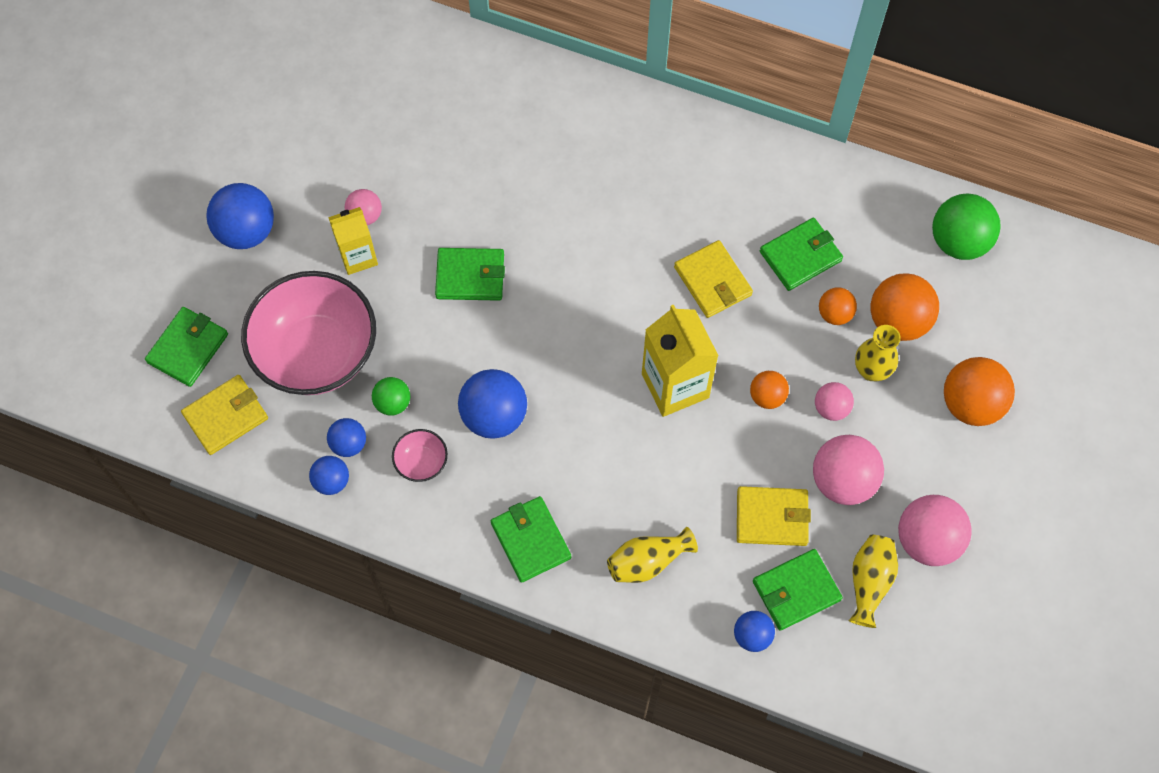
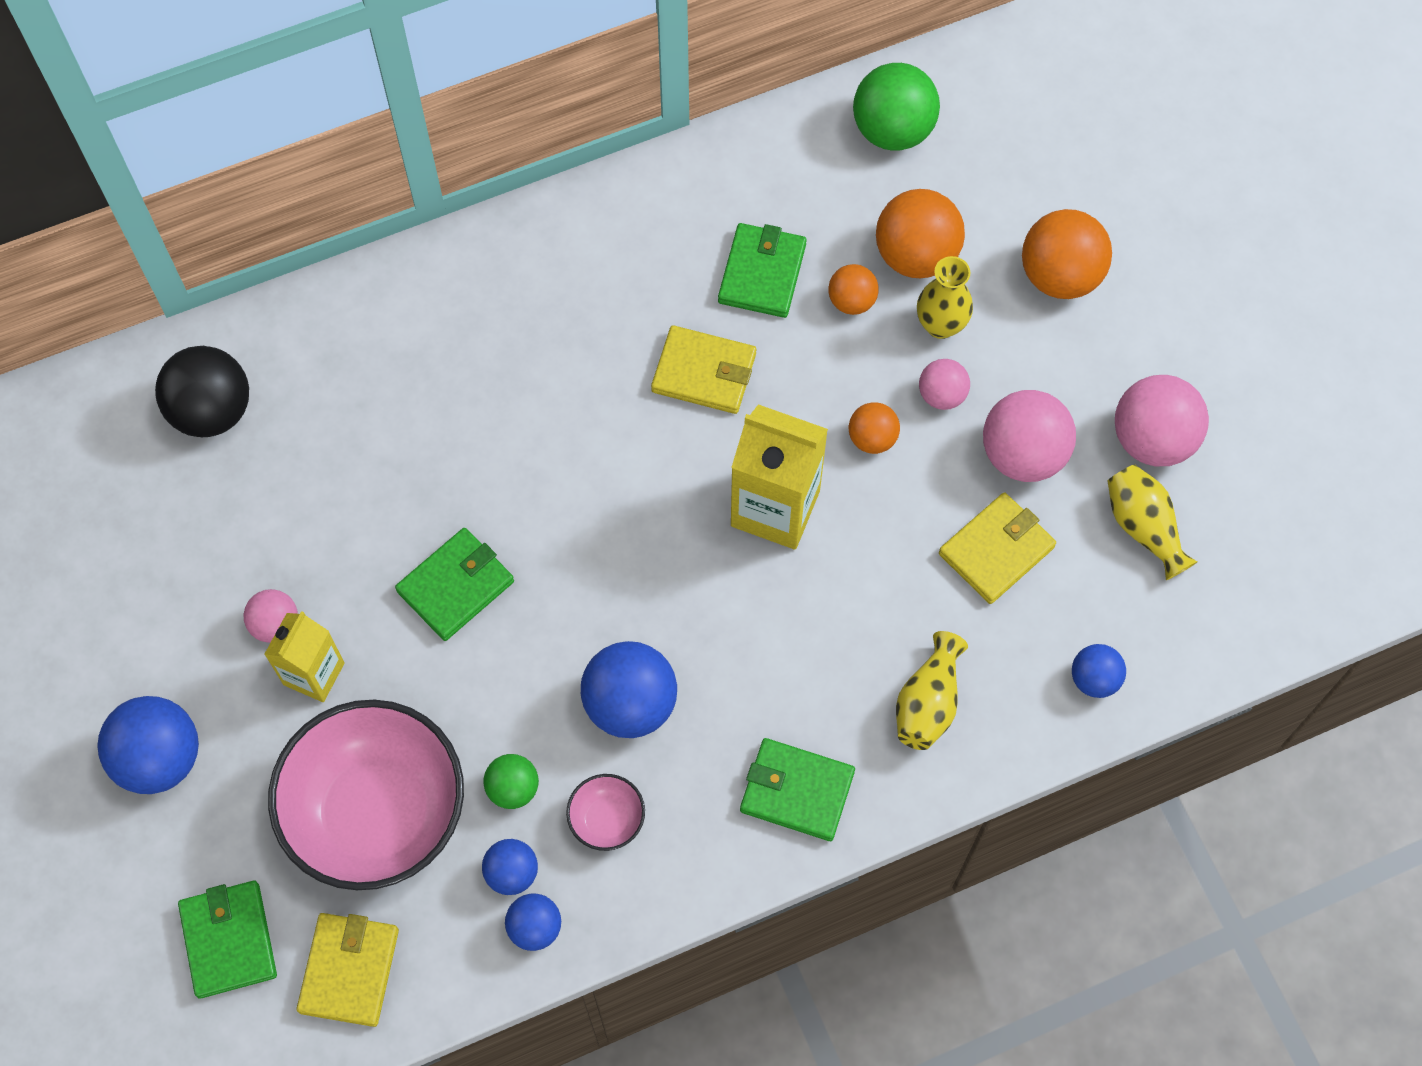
camera: 45 degrees left, 0 degrees up
green wallet [753,549,843,631] -> none
none -> black ball [155,346,249,437]

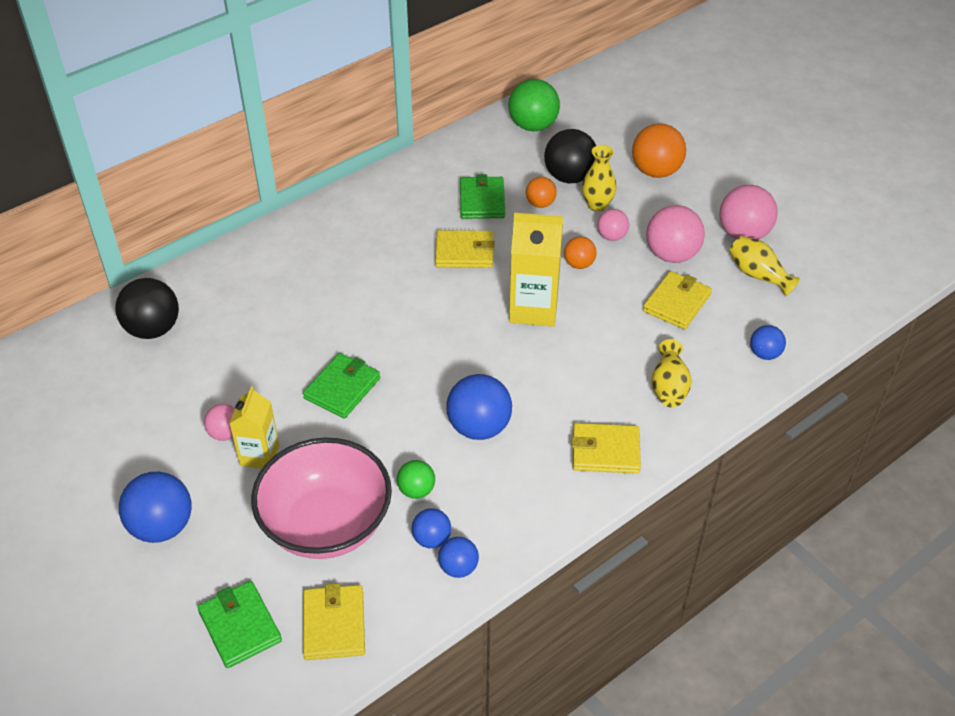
camera: 15 degrees left, 20 degrees down
pink bowl [566,774,645,851] -> none
green wallet [740,738,855,841] -> yellow wallet [572,423,641,474]
orange ball [876,189,965,278] -> black ball [544,129,596,183]

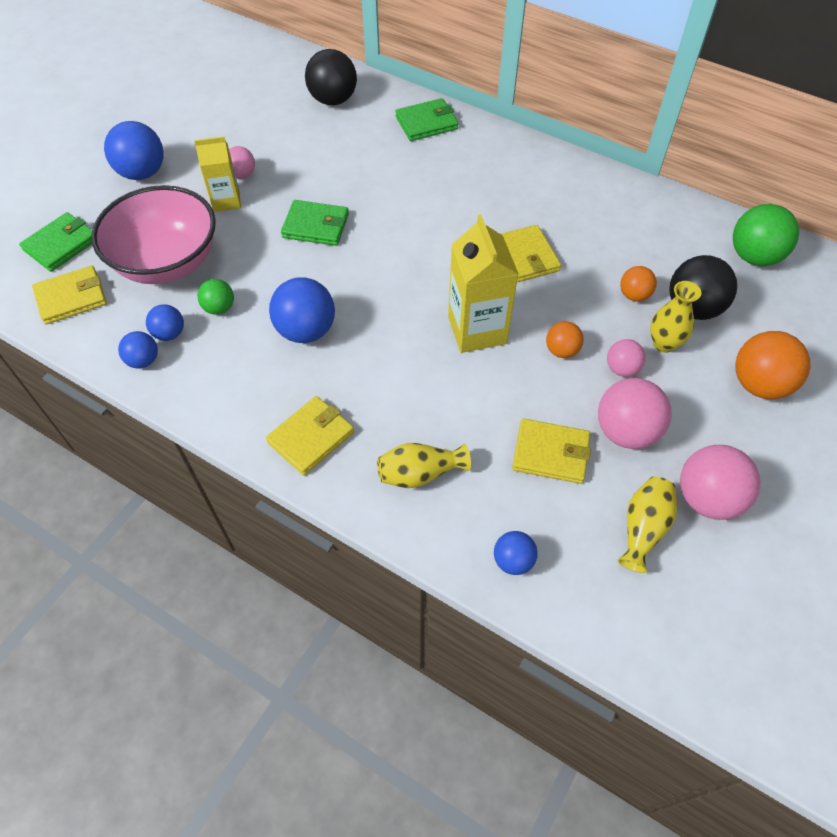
camera: 70 degrees right, 10 degrees up
green wallet [460,174,505,219] -> green wallet moved to [395,98,459,141]
yellow wallet [572,423,641,474] -> yellow wallet turned 60 degrees clockwise [266,396,354,475]

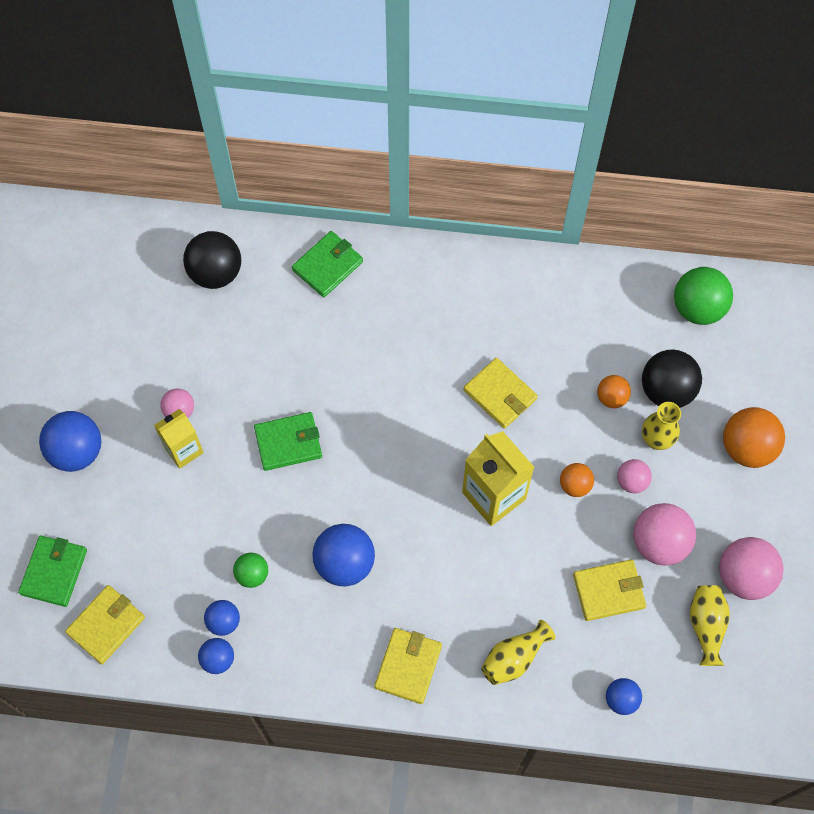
camera: 25 degrees left, 10 degrees up
pink bowl [91,185,216,284] -> none

